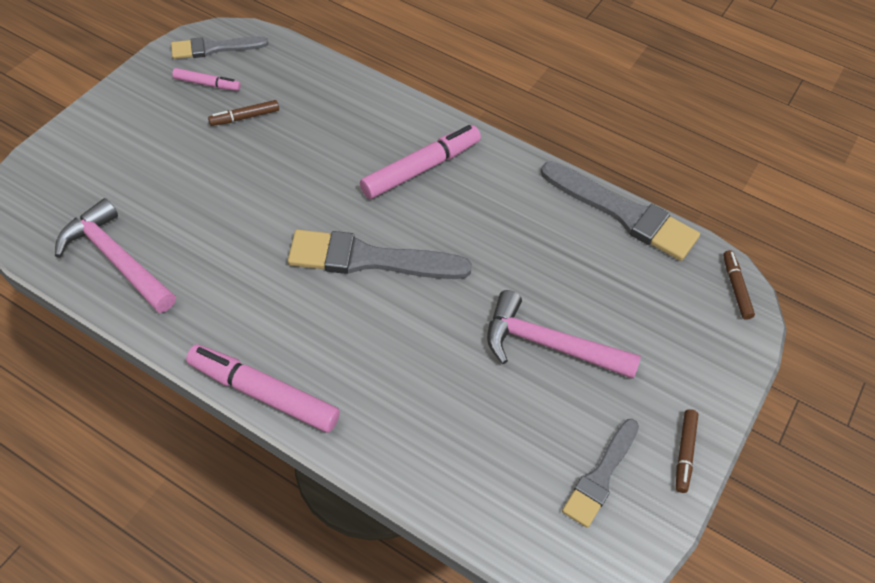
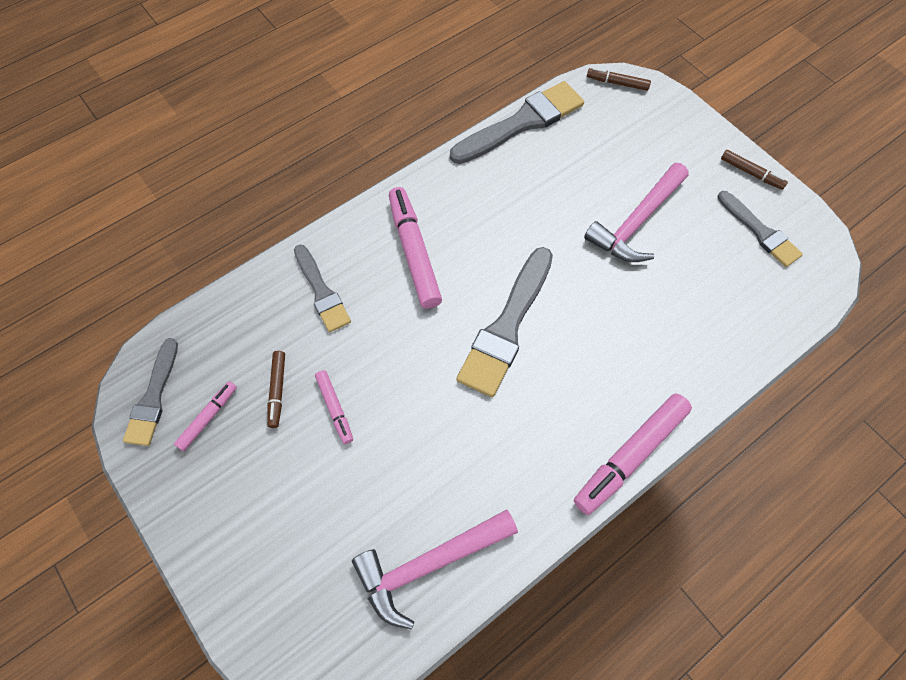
camera: 65 degrees left, 10 degrees up
none -> grey brush [294,245,351,332]
none -> pink marker [315,370,353,444]

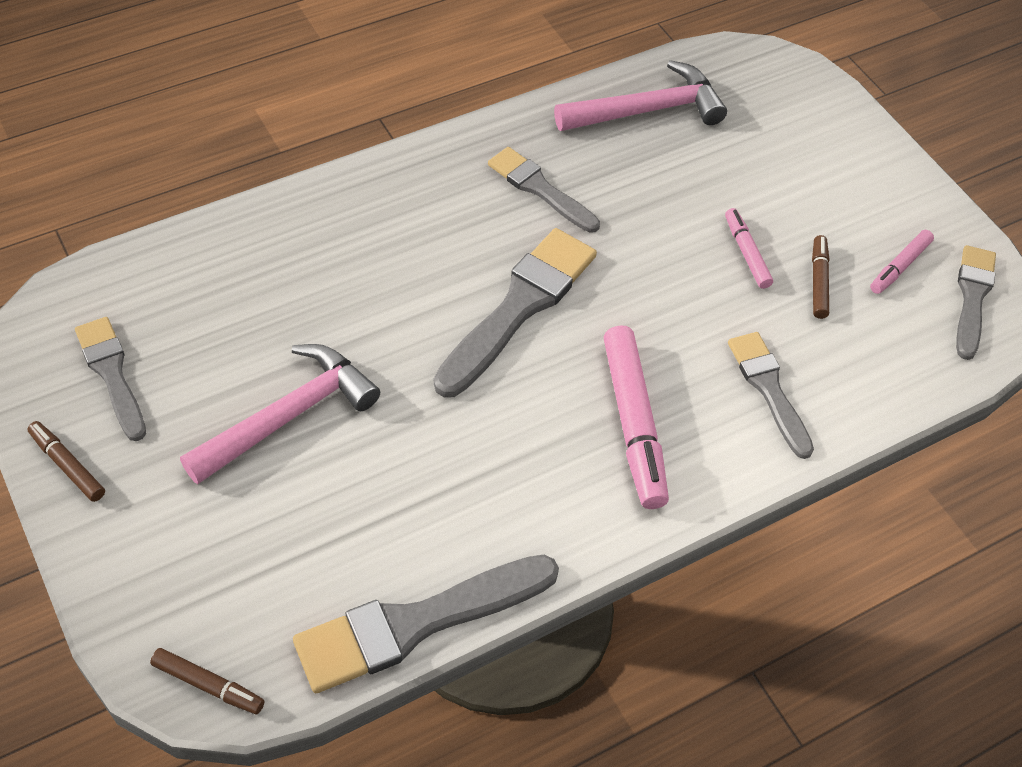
camera: 175 degrees left, 10 degrees down
pink marker [574,393,692,515] -> none
none -> grey brush [488,147,600,233]

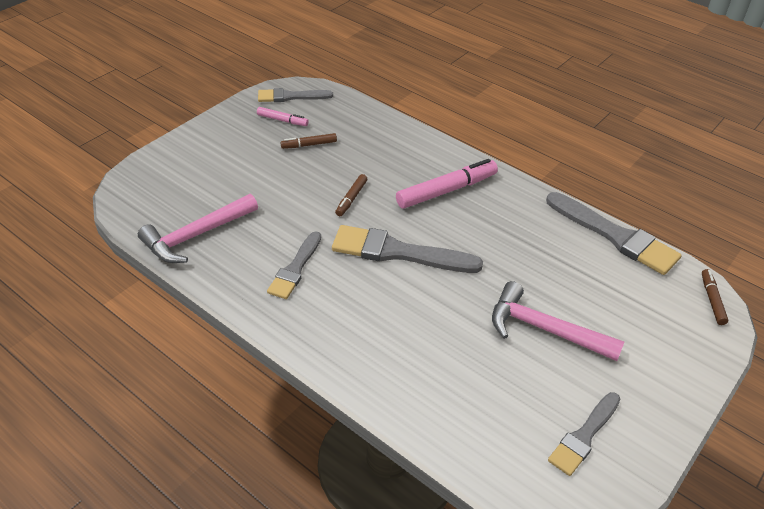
camera: 110 degrees left, 10 degrees down
brown marker [28,421,105,502] -> brown marker moved to [335,174,367,216]
pink hammer [554,60,727,131] -> pink hammer turned 90 degrees counterclockwise [138,194,258,263]
pink marker [725,208,773,289] -> none
grey brush [728,332,814,459] -> none

